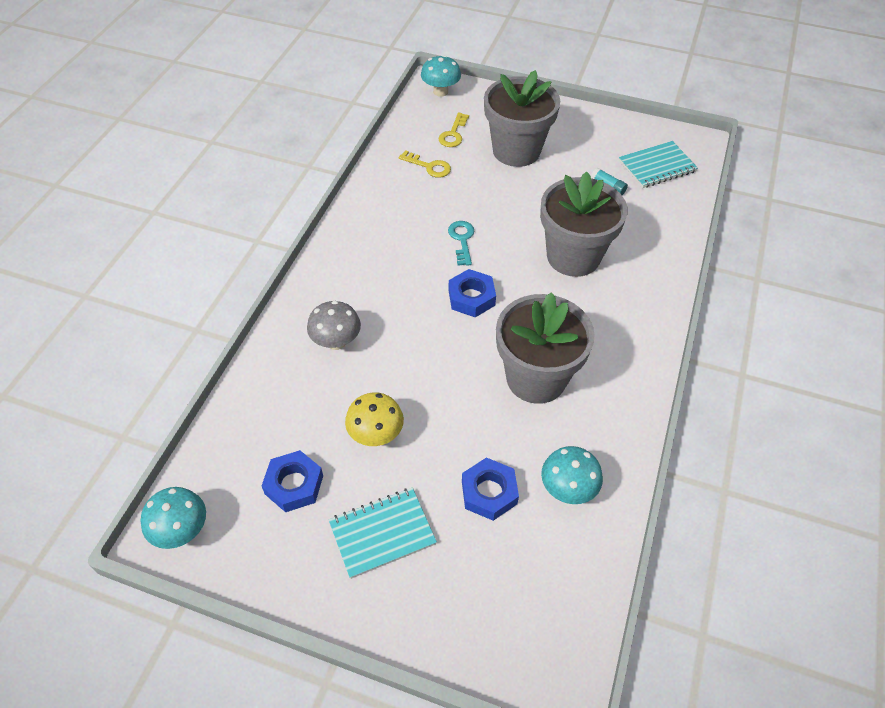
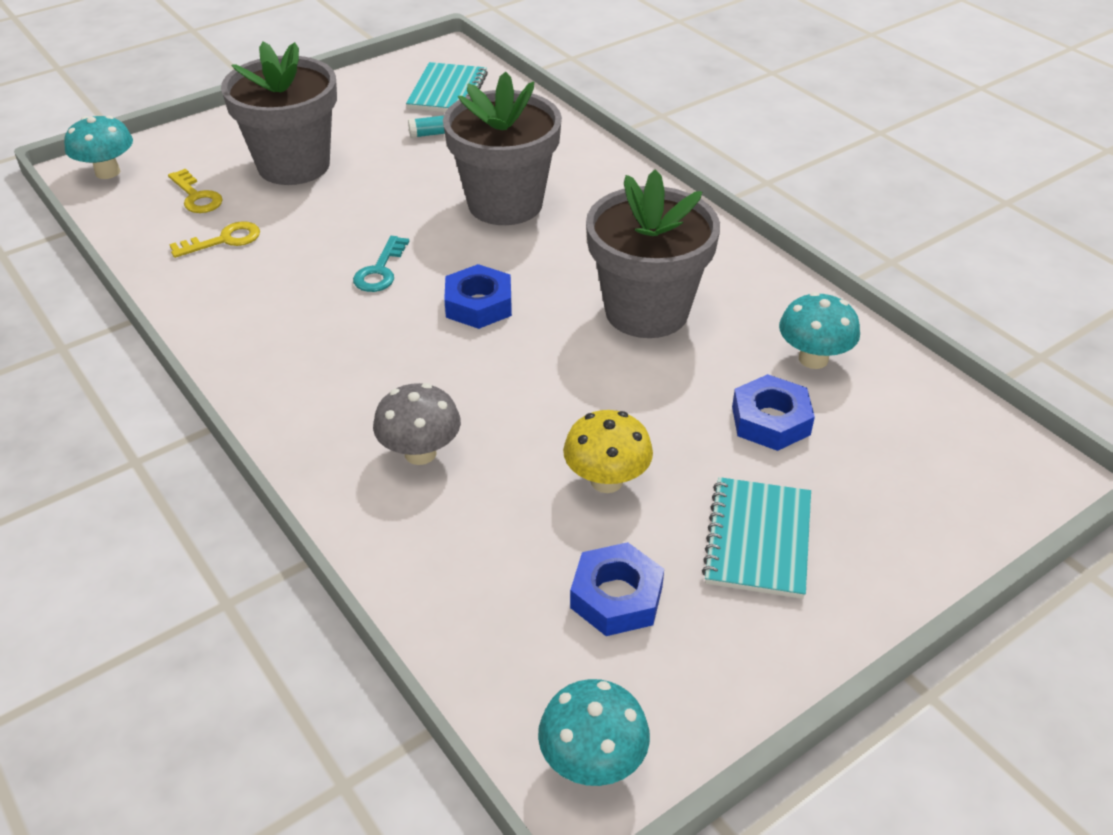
camera: 55 degrees left, 10 degrees down
turquoise key [448,221,474,266] -> turquoise key turned 105 degrees counterclockwise [353,236,409,292]

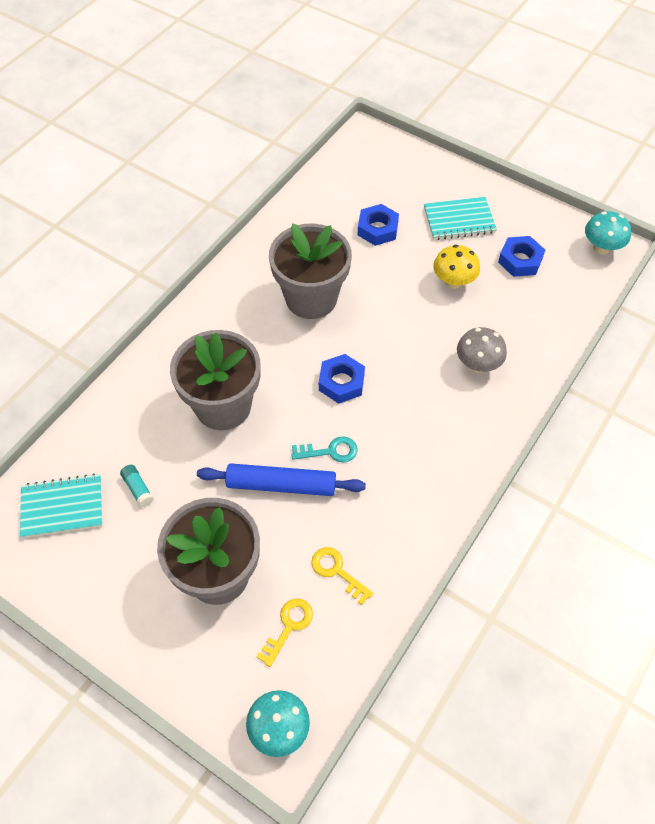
camera: 110 degrees left, 15 degrees up
turquoise mushroom [779,292,860,369] -> none
none -> blue rolling pin [197,463,366,496]

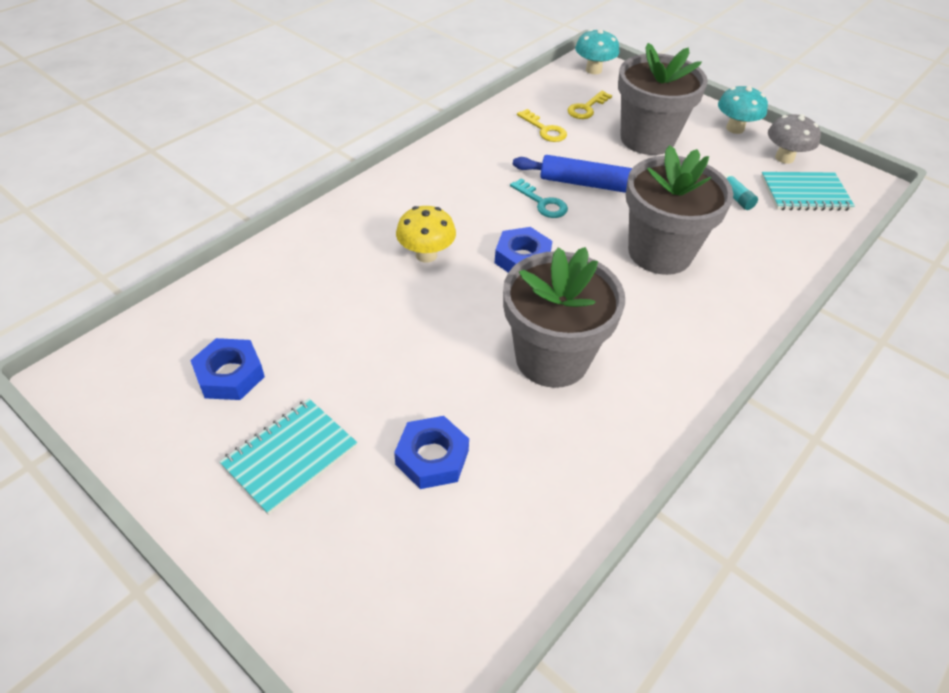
camera: 175 degrees left, 10 degrees down
turquoise key [291,436,357,462] -> turquoise key turned 135 degrees counterclockwise [510,178,568,218]
turquoise notebook [424,197,497,240] -> turquoise notebook turned 45 degrees counterclockwise [219,399,357,515]
yellow mushroom [433,245,480,289] -> yellow mushroom moved to [396,206,456,263]
grey mushroom [457,327,507,372] -> grey mushroom moved to [768,114,821,164]
turquoise mushroom [585,211,631,254] -> turquoise mushroom moved to [718,85,768,134]

